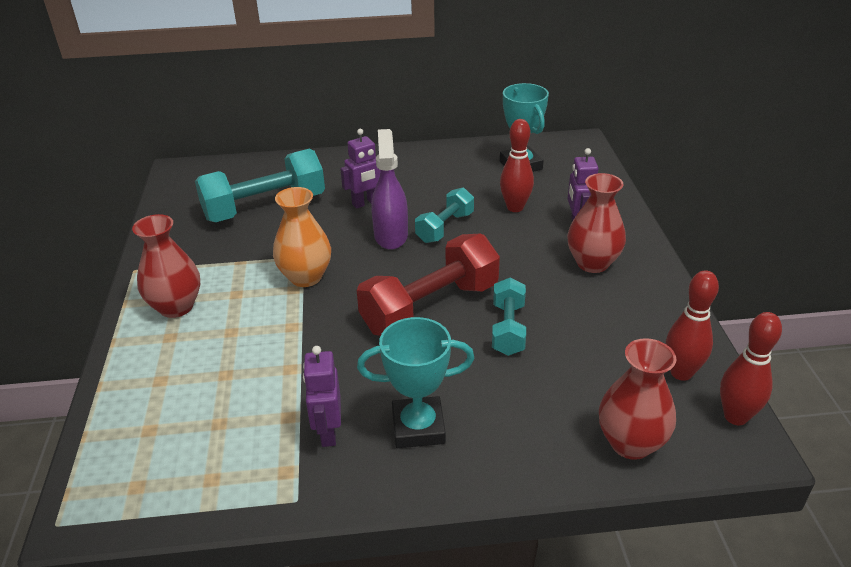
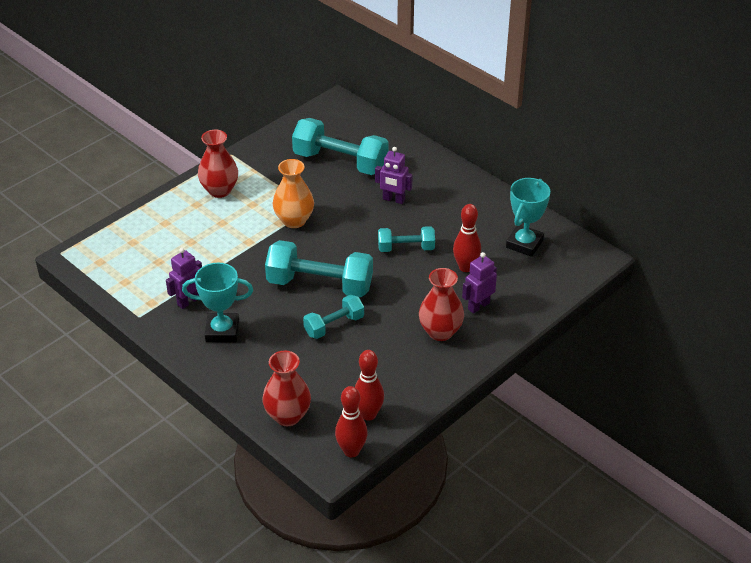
camera: 50 degrees right, 5 degrees up
red dumbbell [357,234,500,336] -> turquoise dumbbell [265,240,373,297]
turquoise trophy [357,317,475,448] -> turquoise trophy turned 45 degrees counterclockwise [182,263,253,342]
purple spray bottle [372,129,408,250] -> none

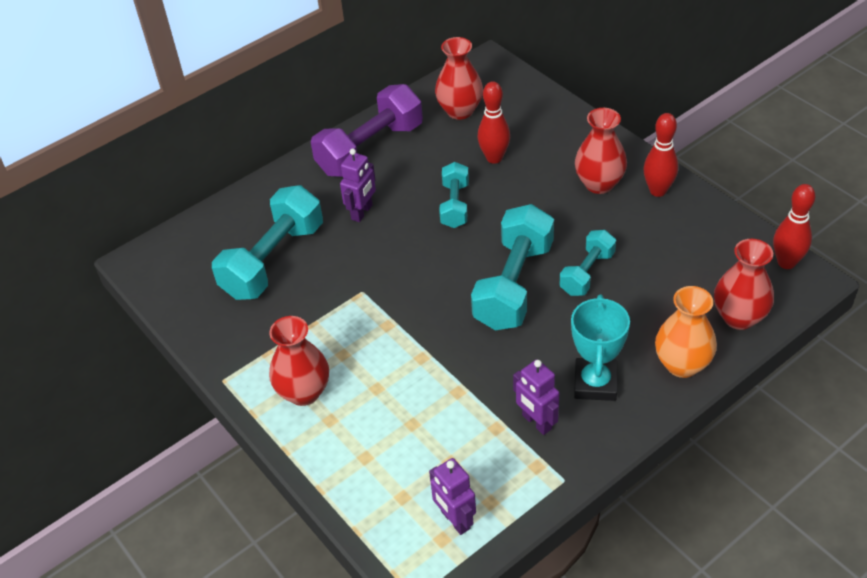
camera: 80 degrees left, 5 degrees up
orange vase [273,159,314,228] -> orange vase moved to [655,286,717,378]
turquoise dumbbell [303,295,364,339] -> turquoise dumbbell turned 60 degrees clockwise [560,230,616,296]
red bowling pin [355,350,384,421] -> red bowling pin moved to [644,113,678,197]
purple robot [462,252,497,314] -> purple robot moved to [429,458,476,535]
turquoise trophy [506,178,550,257] -> red vase [435,37,483,120]
none -> purple dumbbell [311,84,423,177]

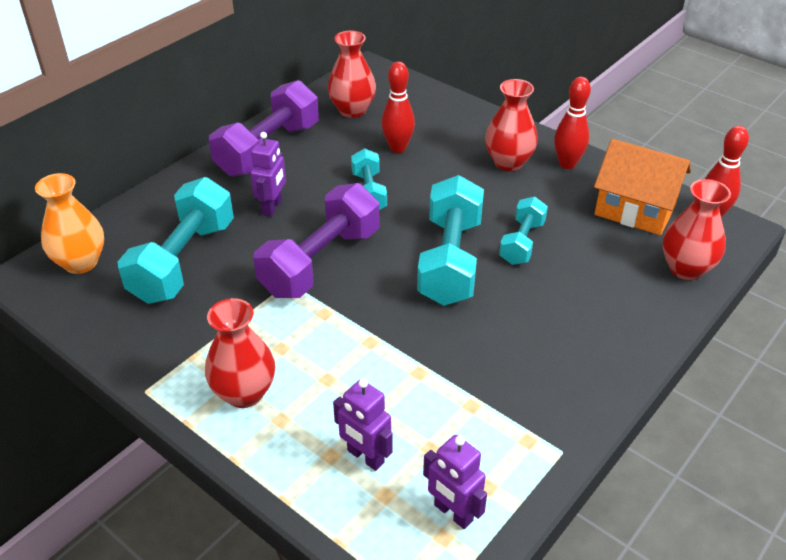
camera: 15 degrees left, 5 degrees down
purple robot [513,359,559,435] -> purple robot moved to [333,379,393,471]
turquoise trophy [571,294,630,401] -> none
orange vase [655,286,717,378] -> orange vase moved to [35,173,104,274]
none -> purple dumbbell [253,183,379,298]
none -> orange house [594,139,691,235]

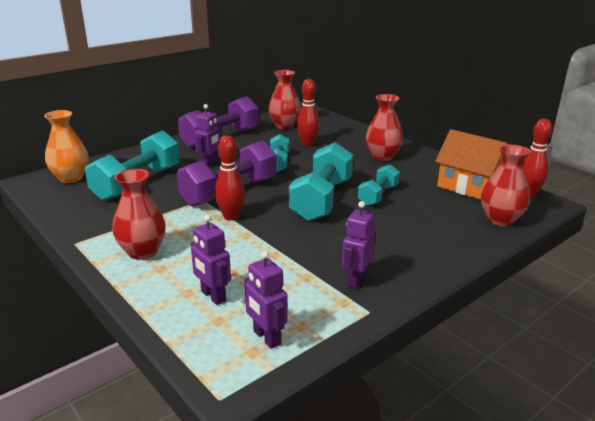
camera: 10 degrees right, 15 degrees down
red bowling pin [554,77,591,169] -> red bowling pin moved to [215,135,245,221]
none -> purple robot [342,201,375,289]

